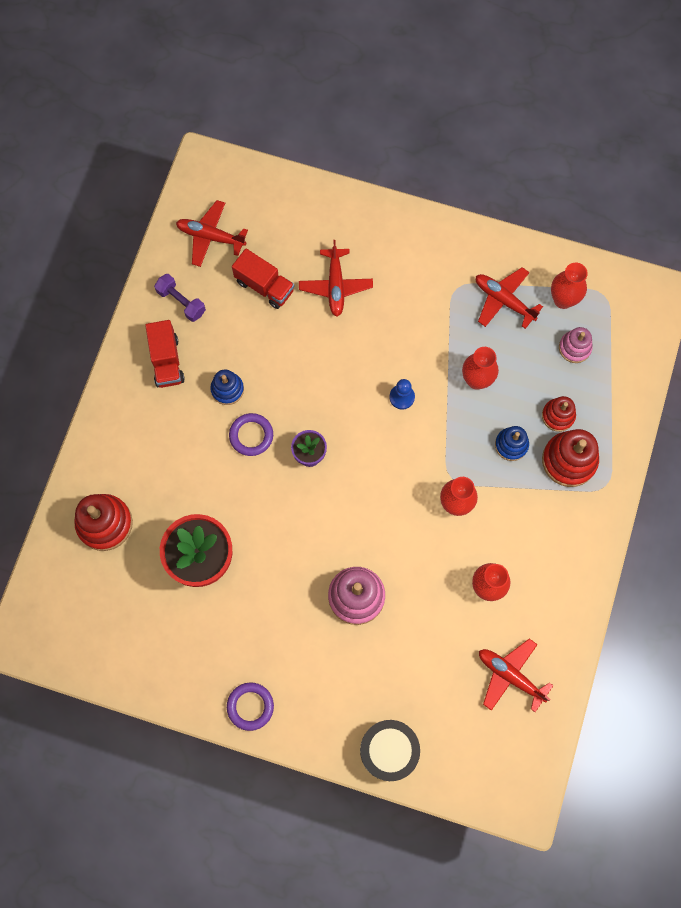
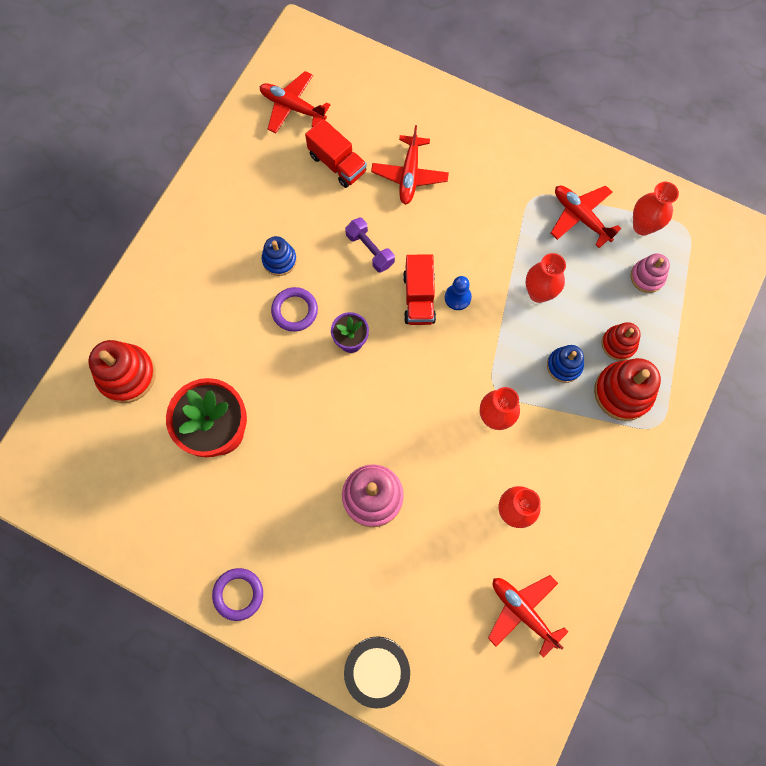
camera: 10 degrees right, 0 degrees up
red truck [145,320,185,388] -> red truck moved to [403,254,436,325]
purple dumbbell [154,274,206,322] -> purple dumbbell moved to [345,217,395,273]

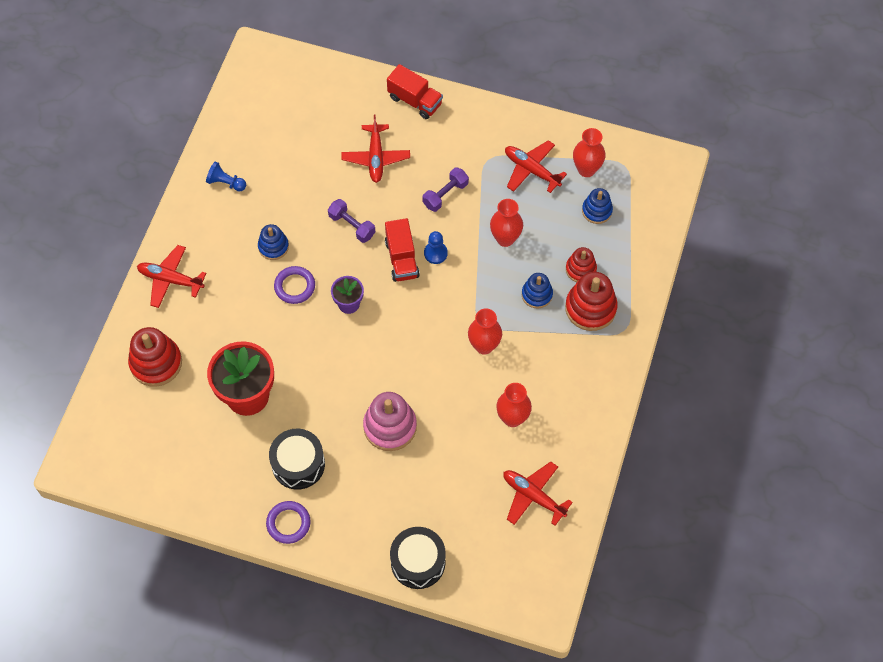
camera: 10 degrees left, 10 degrees down
red plane [260,71,331,133] -> red plane moved to [137,245,207,308]
red truck [305,119,367,188] -> red truck moved to [387,64,443,119]
pink stacking toy [631,253,670,293] -> blue stacking toy [582,188,613,224]
none -> blue pawn [206,161,246,191]
none -> black drum [269,429,325,490]
none -> purple dumbbell [422,167,469,212]

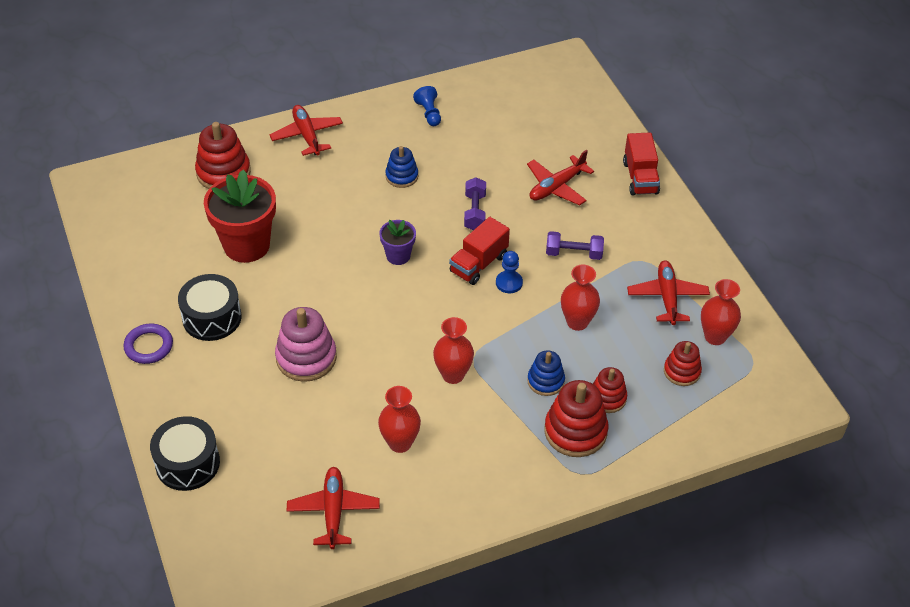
camera: 50 degrees right, 15 degrees down
purple ring [274,266,315,304] -> none
blue stacking toy [582,188,613,224] -> red stacking toy [664,341,702,386]

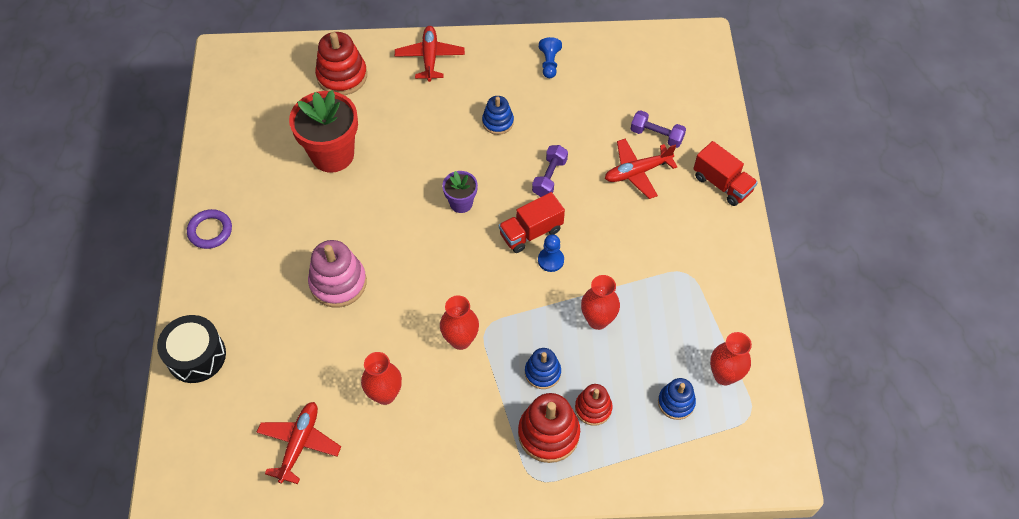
camera: 20 degrees right, 10 degrees up
black drum [178,274,242,341] -> none
purple dumbbell [546,231,604,260] -> purple dumbbell moved to [631,110,686,148]
red truck [623,132,660,196] -> red truck turned 60 degrees counterclockwise [693,141,758,206]
red plane [627,260,710,325] -> none
red stacking toy [664,341,702,386] -> blue stacking toy [658,378,696,420]

